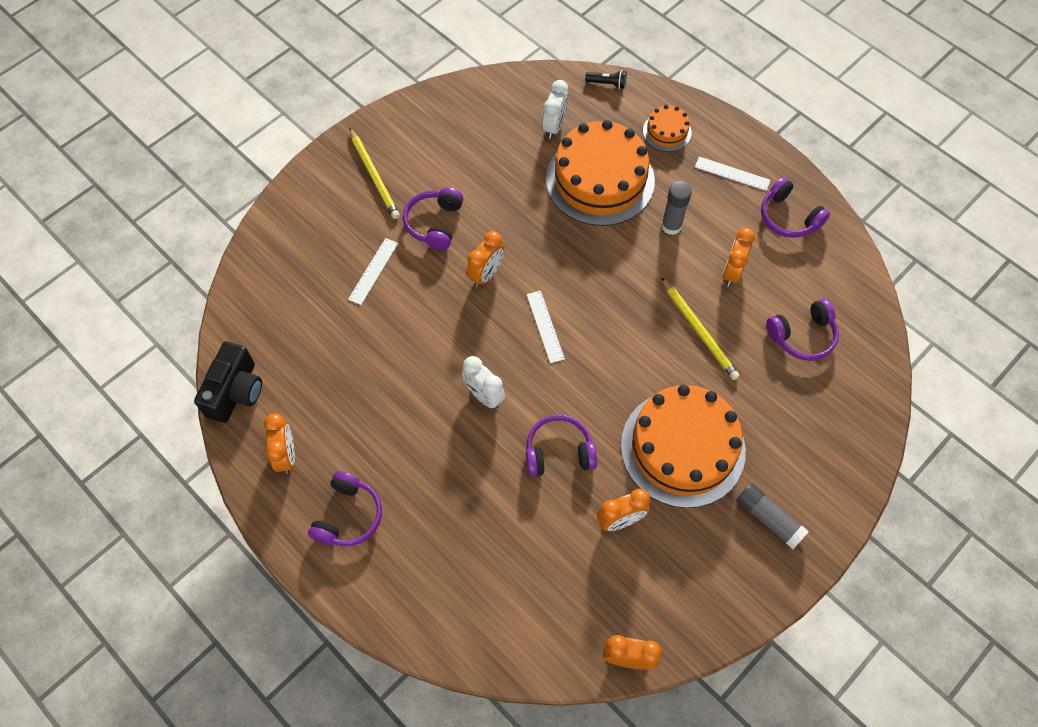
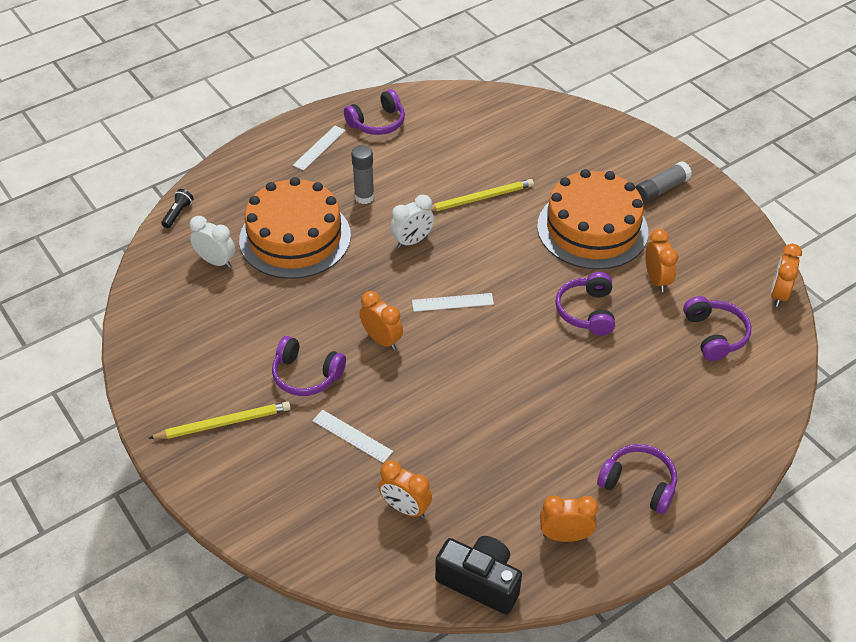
camera: 80 degrees left, 15 degrees down
white clock [462,356,505,409] -> white clock moved to [390,195,434,248]
orange cake [643,105,692,152] -> none
orange clock [723,228,755,287] -> orange clock moved to [378,460,432,518]
purple headphones [766,299,839,361] -> purple headphones moved to [683,296,751,361]

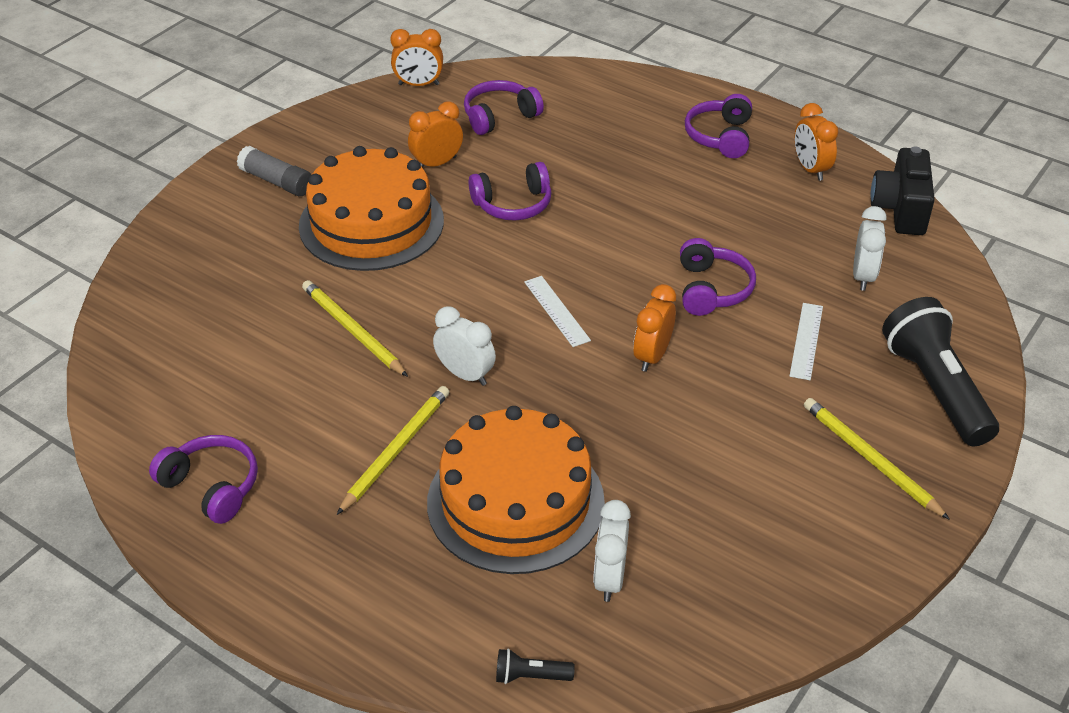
camera: 110 degrees left, 5 degrees down
purple headphones [272,336,346,396] -> purple headphones moved to [680,238,756,316]
white ruler [293,126,346,171] -> none
grey glue stick [351,145,374,204] -> yellow pencil [337,386,449,515]
orange clock [378,460,432,518] -> white clock [853,206,887,291]
none -> black flashlight [882,297,999,446]

